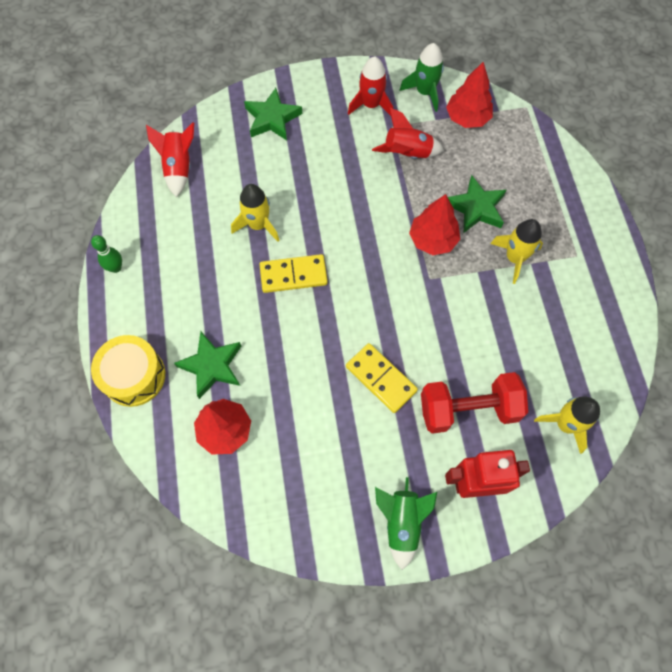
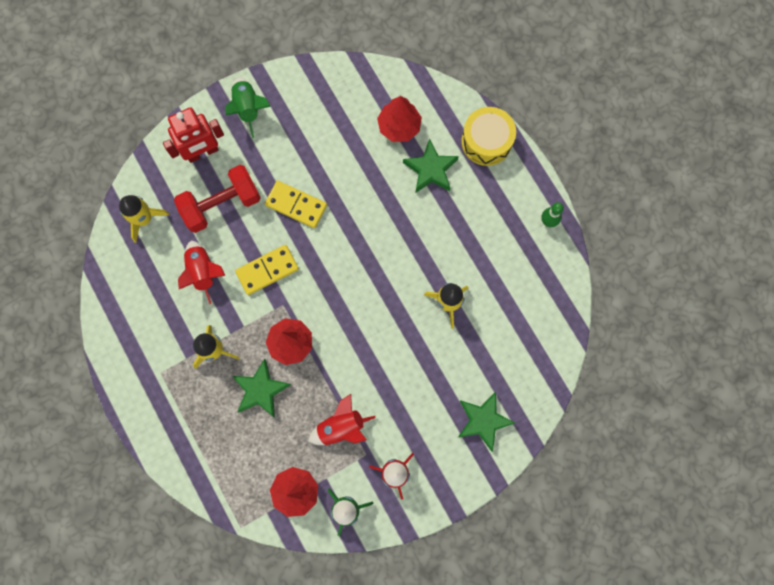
camera: 160 degrees right, 10 degrees up
red rocket [146,122,194,197] -> red rocket moved to [178,241,225,304]
yellow domino [259,254,328,293] -> yellow domino moved to [235,245,299,295]

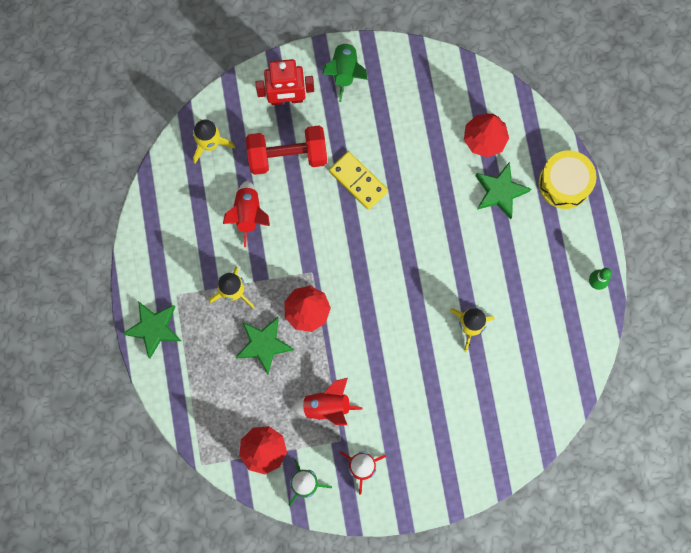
camera: 20 degrees right, 0 degrees up
yellow domino [235,245,299,295] -> none
green star [458,392,515,452] -> green star moved to [122,301,181,359]

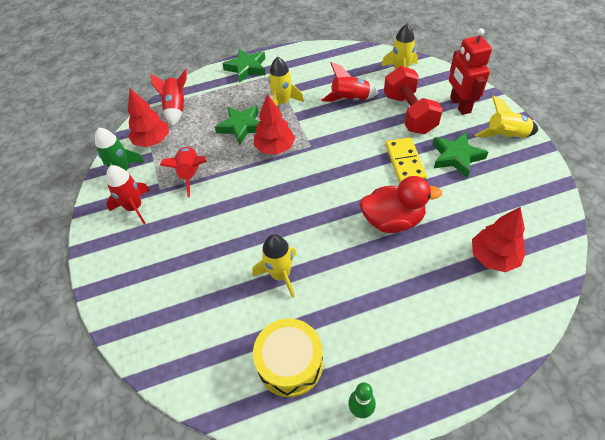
camera: 85 degrees right, 25 degrees down
green rocket [322,38,368,102] -> yellow rocket [475,96,538,139]
yellow domino [329,151,388,210] -> yellow domino turned 45 degrees counterclockwise [386,137,427,183]
green star [476,162,531,219] -> green star moved to [433,132,488,178]
yellow drum [539,150,596,209] -> yellow drum moved to [253,318,323,397]
none -> red rocket [150,69,187,126]
none -> red duck [360,176,442,233]

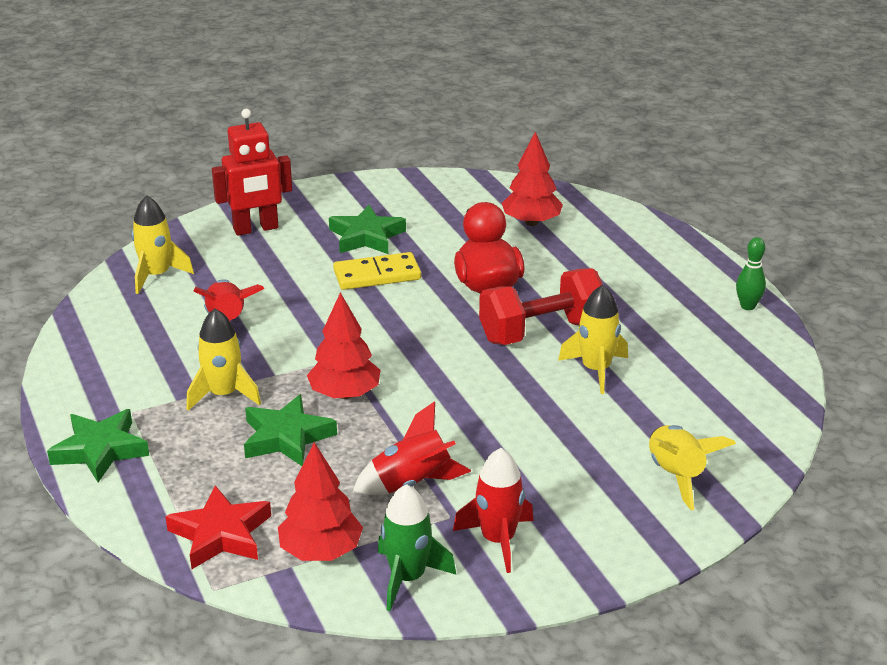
camera: 100 degrees left, 20 degrees down
red rocket [150,69,187,126] -> red star [165,486,271,569]
yellow drum [253,318,323,397] -> none
red dumbbell [384,66,443,134] -> red dumbbell moved to [479,268,603,345]
yellow rocket [475,96,538,139] -> yellow rocket moved to [649,425,736,510]

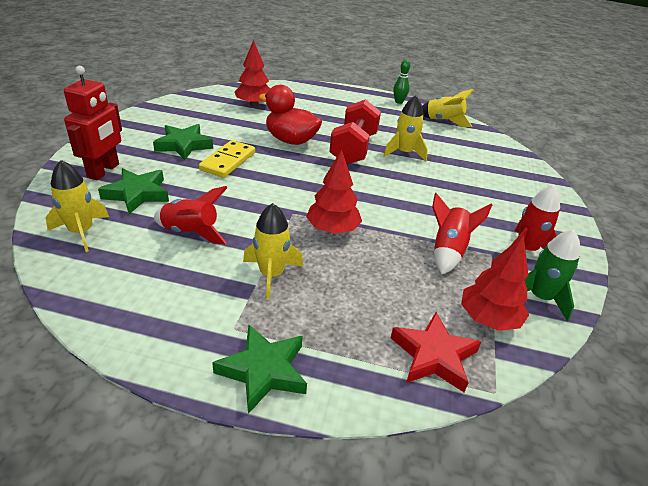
camera: 55 degrees left, 5 degrees up
green star [244,394,337,466] -> green star moved to [98,168,169,214]
yellow rocket [649,425,736,510] -> yellow rocket moved to [422,89,474,127]

